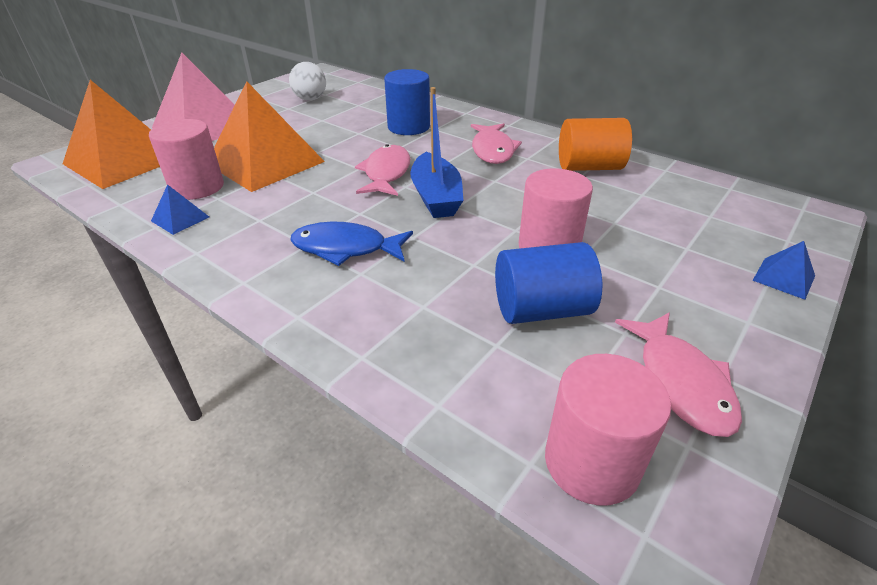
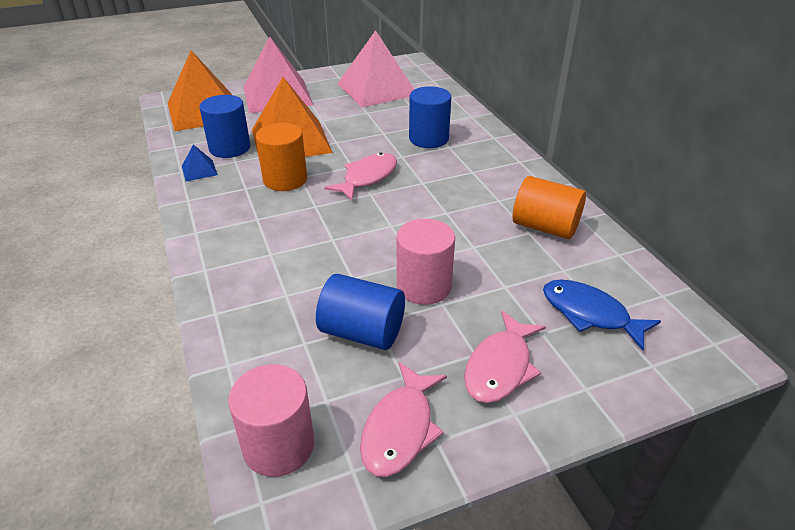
camera: 30 degrees right, 0 degrees up
pink cylinder [149,119,224,200] -> blue cylinder [199,95,250,158]
white ball [289,62,326,101] -> pink pyramid [337,31,415,107]
blue fish [290,222,413,266] -> blue fish moved to [543,280,661,350]
blue boat [410,87,464,218] -> none
pink fish [471,123,522,164] -> pink fish moved to [464,311,546,403]
blue pyramid [752,241,815,300] -> none
none -> orange cylinder [256,123,307,191]

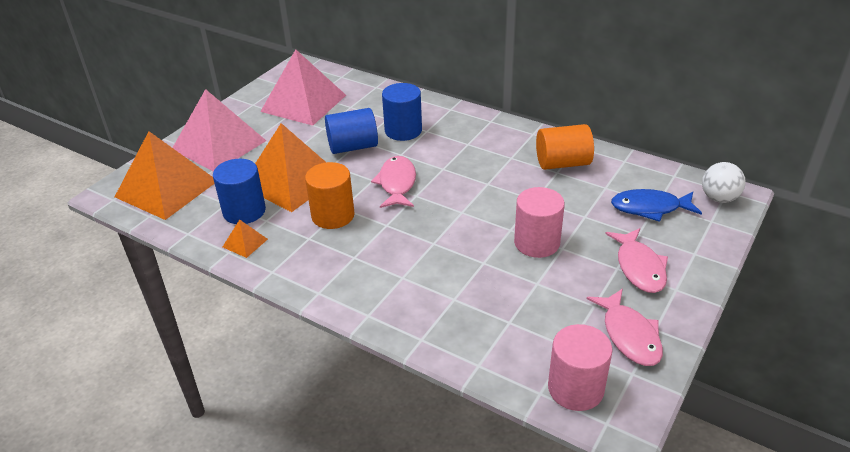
camera: 35 degrees left, 0 degrees up
blue pyramid [182,144,218,181] -> orange pyramid [223,219,268,258]
blue cylinder [316,274,405,350] -> blue cylinder moved to [325,108,378,154]
none -> white ball [702,162,746,203]

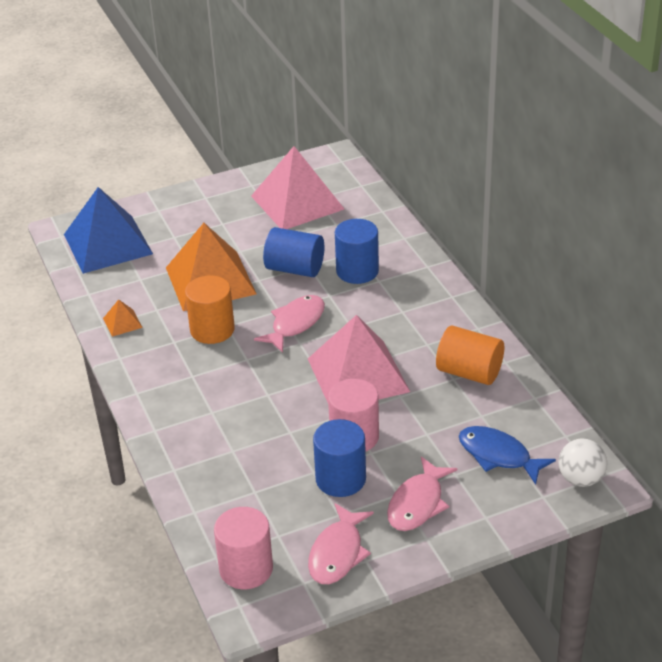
camera: 35 degrees right, 0 degrees up
orange pyramid [115,131,215,220] -> blue pyramid [64,187,153,274]
pink pyramid [173,89,266,172] -> pink pyramid moved to [308,315,410,403]
blue cylinder [213,159,266,224] -> blue cylinder moved to [313,419,366,497]

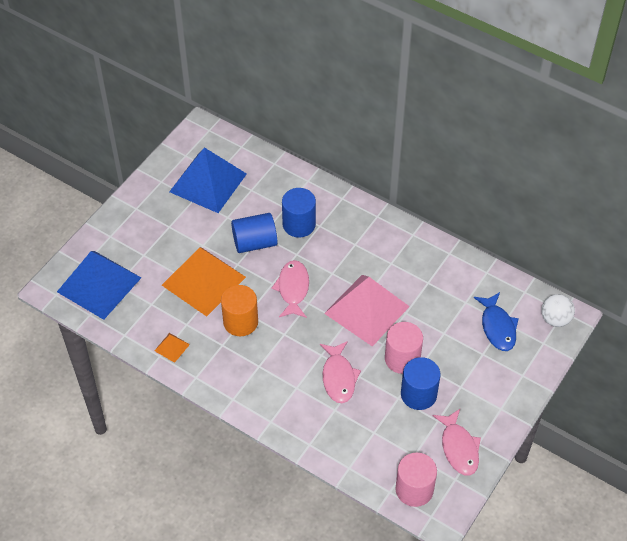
camera: 35 degrees left, 15 degrees up
pink pyramid [251,146,344,229] -> blue pyramid [169,147,247,213]
pink fish [387,457,457,531] -> pink fish moved to [320,341,361,403]
orange cylinder [436,326,504,385] -> none
blue fish [459,426,556,485] -> blue fish turned 105 degrees counterclockwise [474,292,519,351]

